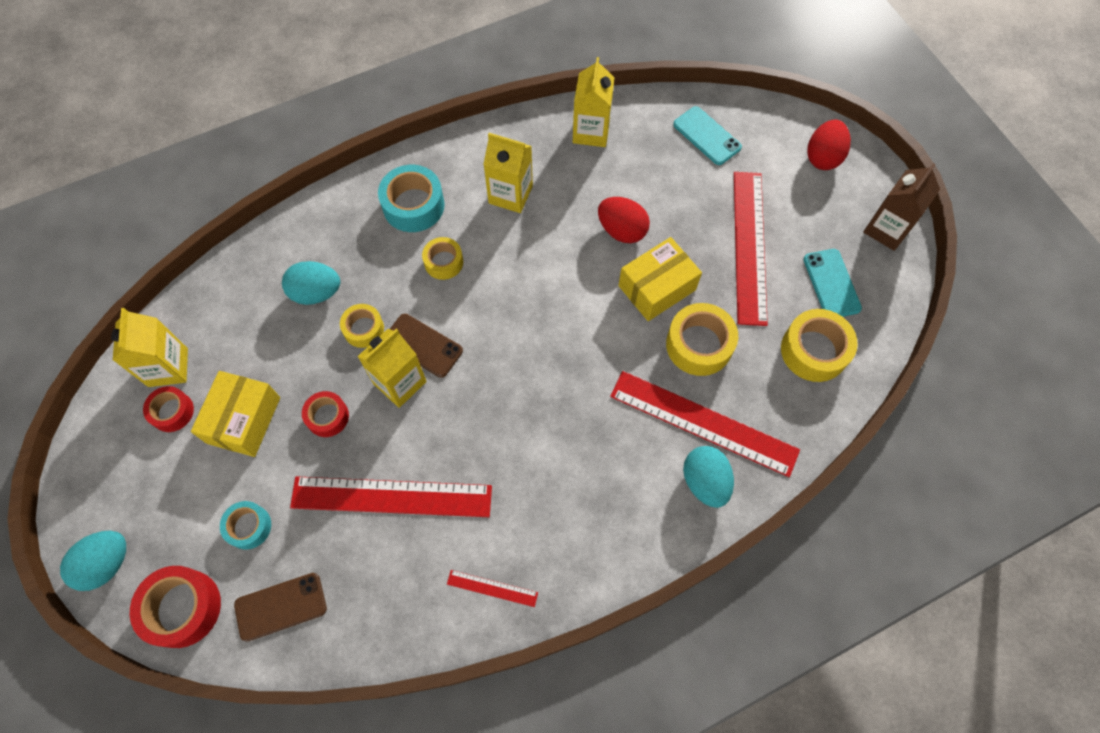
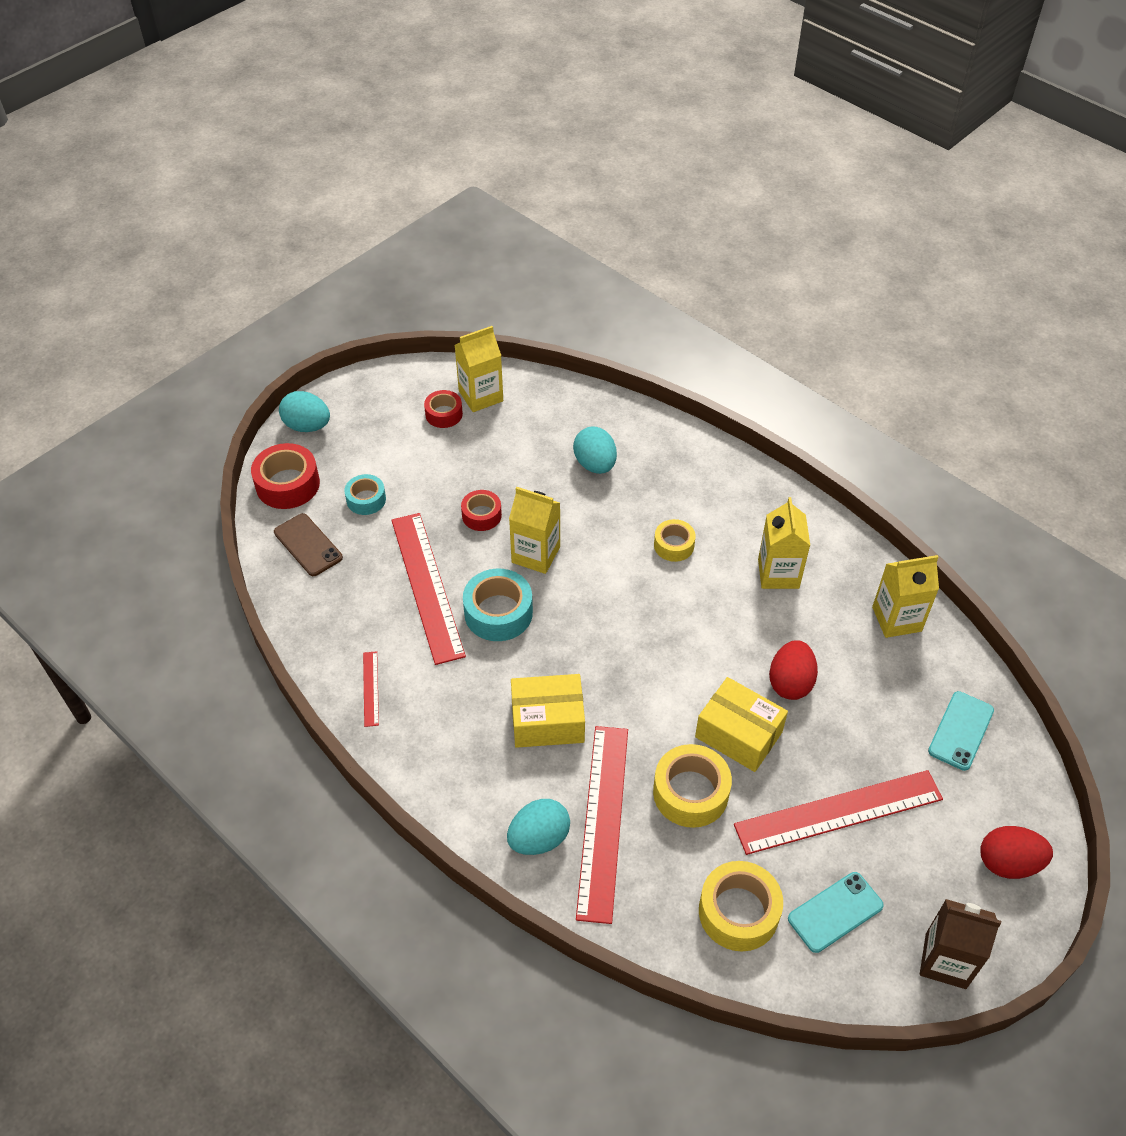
camera: 70 degrees right, 15 degrees down
yellow box [191,371,280,457] -> yellow box moved to [511,674,585,748]
yellow tape [340,304,384,348] -> none
turquoise tape [378,165,445,232] -> turquoise tape moved to [463,569,533,641]
brown phone [390,314,463,378] -> none

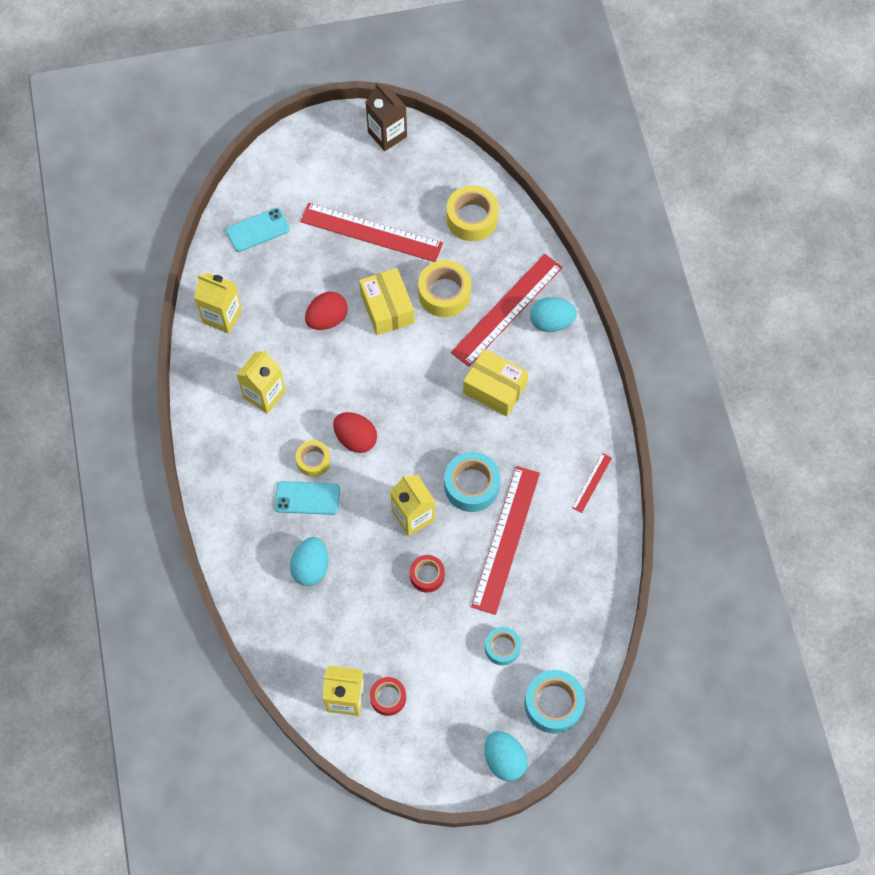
camera: 145 degrees left, 15 degrees up
red tape [251,443,320,509] -> turquoise tape [524,670,585,734]
brown phone [274,513,343,576] -> none
turquoise phone [788,872,884,953] -> turquoise phone moved to [275,481,340,515]
red egg [980,826,1053,879] -> red egg moved to [333,412,377,453]

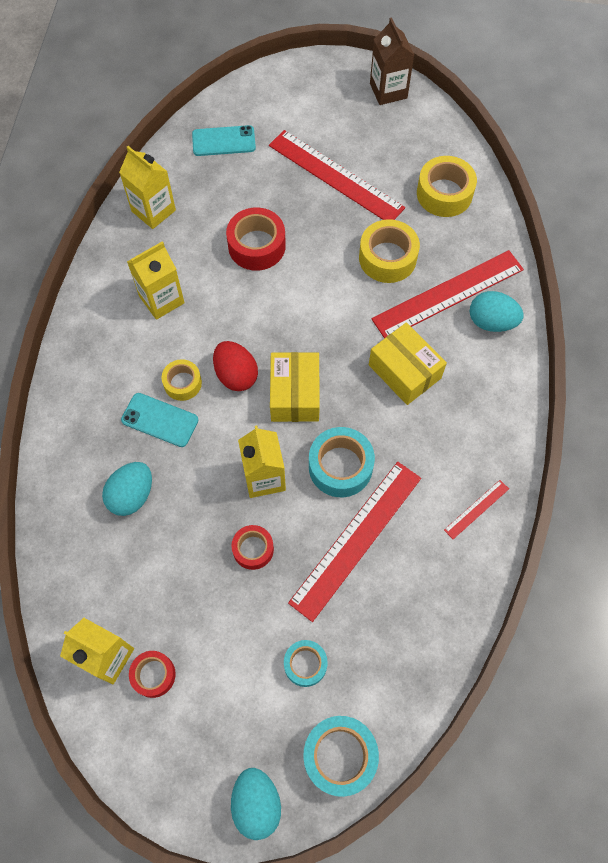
camera: 20 degrees right, 0 degrees up
red egg [305,292,348,330] -> red tape [226,207,286,271]
yellow box [359,268,414,335] -> yellow box moved to [270,352,320,422]

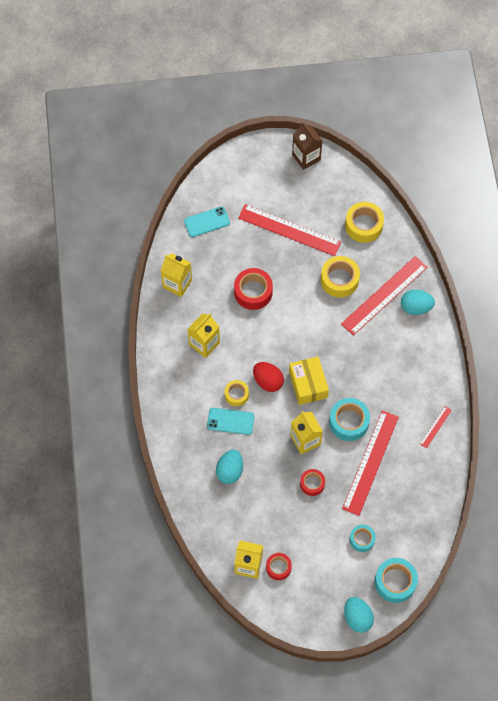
camera: 15 degrees left, 0 degrees up
yellow box [369,322,447,405] -> none

